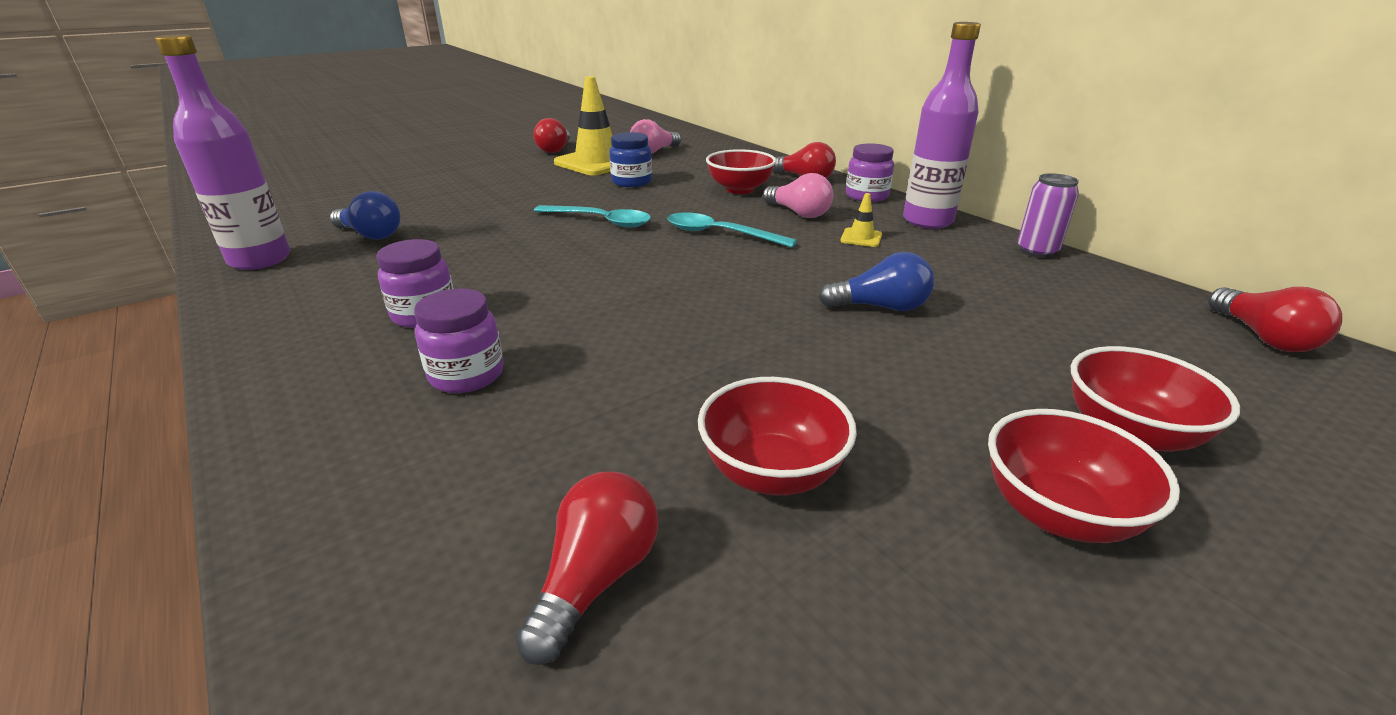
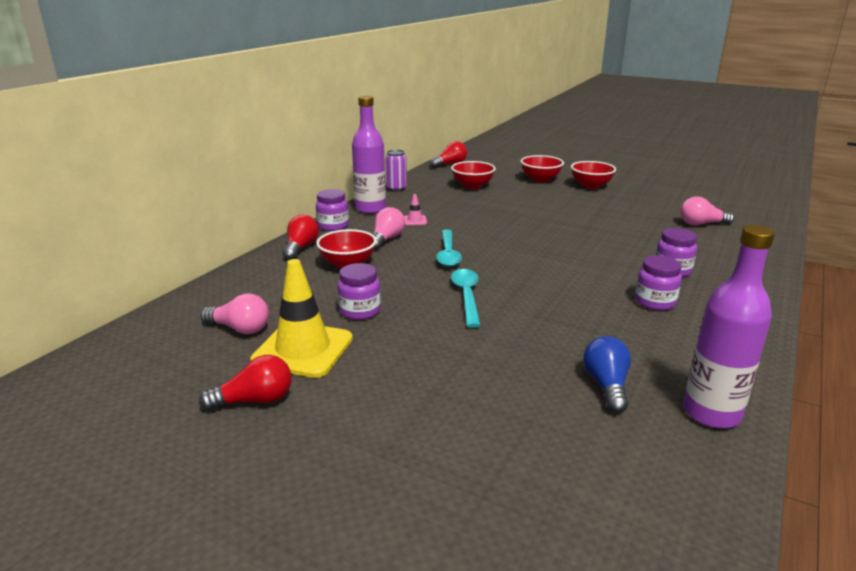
camera: 115 degrees left, 5 degrees down
red light bulb [515,472,659,665] -> pink light bulb [680,196,735,226]
blue jar [609,132,652,187] -> purple jar [338,263,381,320]
red bowl [698,377,857,495] -> red bowl moved to [451,161,496,189]
blue light bulb [819,252,934,311] -> none
yellow traffic cone [840,193,882,247] -> pink traffic cone [404,194,427,225]

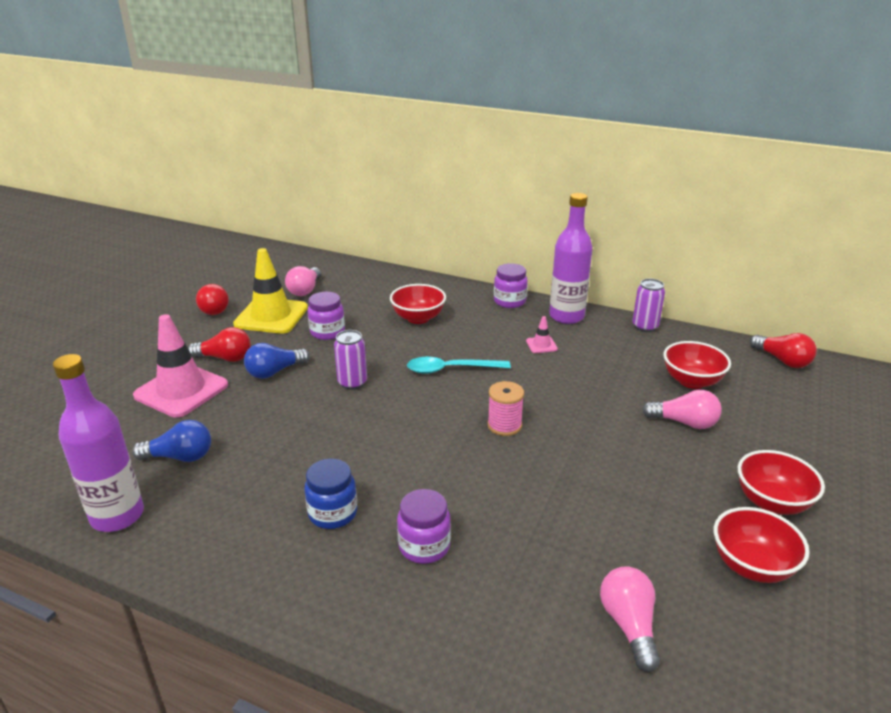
camera: 85 degrees right, 5 degrees up
red light bulb [283,215,319,260] -> red light bulb moved to [188,327,251,362]
pink light bulb [373,207,405,250] -> pink light bulb moved to [642,390,722,429]
turquoise spoon [451,269,481,328] -> purple can [334,330,367,390]
red bowl [520,155,564,182] -> red bowl moved to [714,507,810,583]
purple jar [635,255,682,311] -> blue jar [304,459,357,529]
none -> pink traffic cone [133,314,228,418]
none -> blue light bulb [244,343,310,379]
none -> pink spool [487,381,524,436]

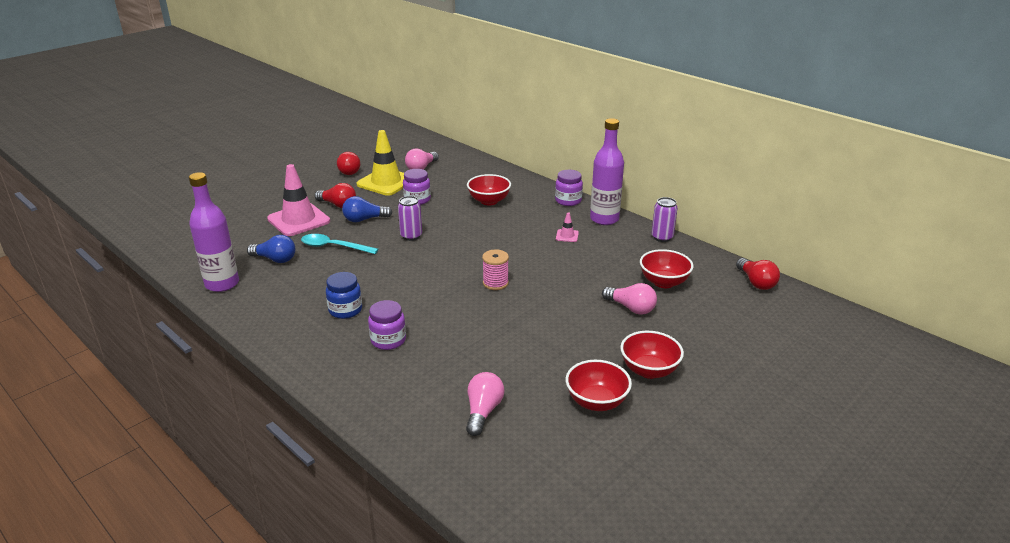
camera: 20 degrees right, 0 degrees up
turquoise spoon [407,357,511,374] -> turquoise spoon moved to [301,234,379,254]

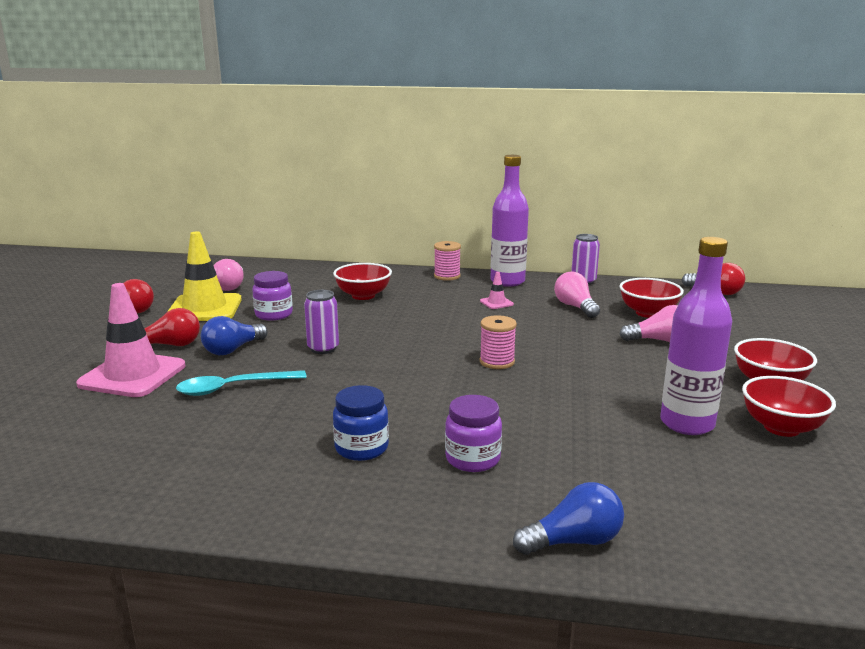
camera: 35 degrees left, 10 degrees down
purple bottle [189,172,239,292] -> purple bottle moved to [660,237,732,435]
blue light bulb [247,235,295,263] -> blue light bulb moved to [513,482,624,555]
pink light bulb [466,372,504,436] -> pink light bulb moved to [554,272,600,318]
purple jar [555,170,583,206] -> pink spool [434,241,461,281]

